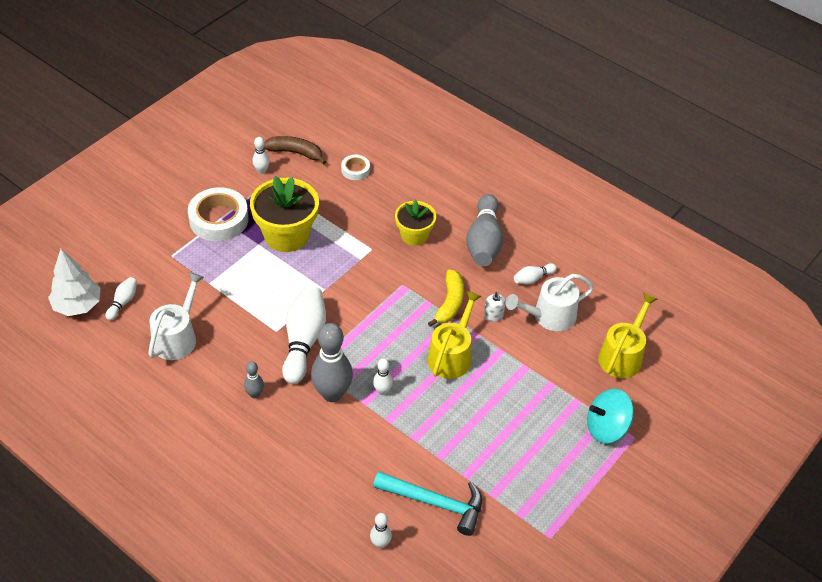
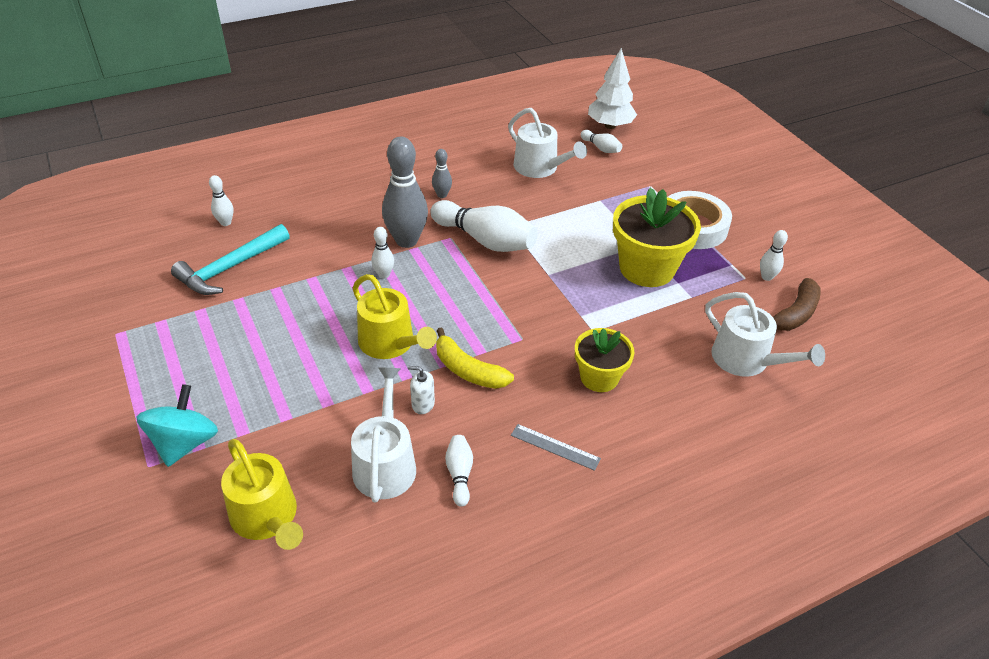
camera: 115 degrees right, 5 degrees down
white tape [341,155,370,180] -> white watering can [705,292,825,377]
grey bowling pin [466,194,504,266] -> grey ruler [511,424,601,471]

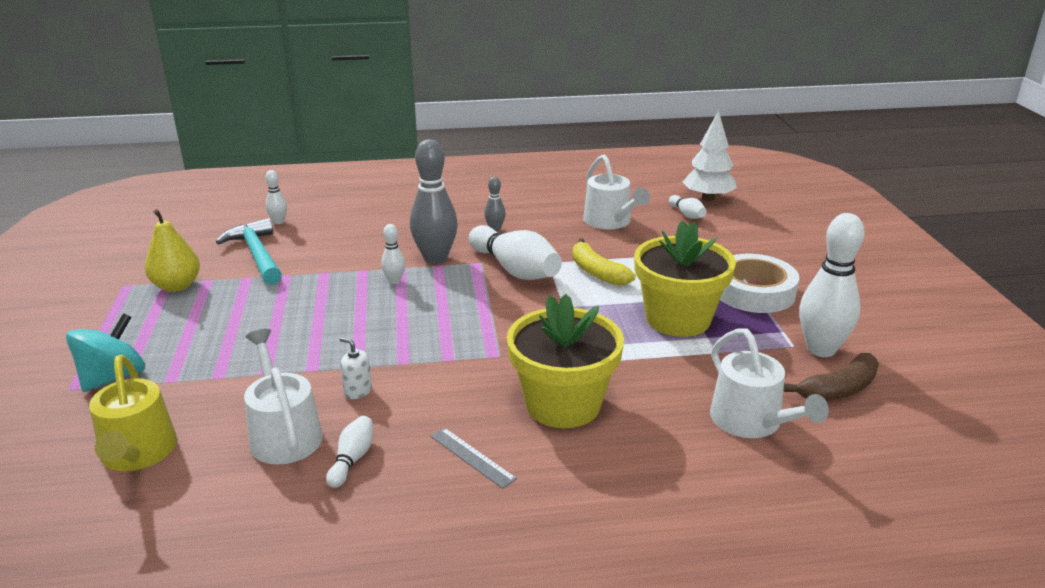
camera: 20 degrees right, 15 degrees down
turquoise hammer [171,224,290,295] -> turquoise hammer turned 90 degrees clockwise [216,218,282,285]
white watering can [351,368,416,503] -> white watering can turned 45 degrees counterclockwise [244,329,323,465]
yellow watering can [353,274,437,359] -> none
yellow banana [436,327,514,389] -> yellow banana moved to [572,238,635,286]
yellow flower pot [575,328,635,392] -> yellow flower pot [507,294,624,428], size x1.64
white bowling pin [760,230,788,281] -> white bowling pin [799,213,865,357], size x2.08
none -> yellow pear [145,209,200,292]

